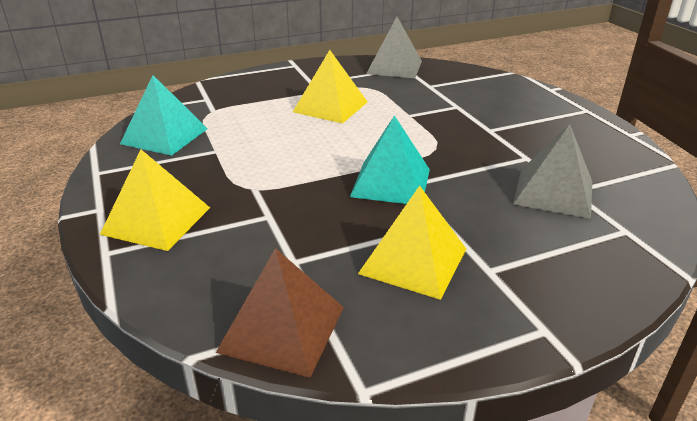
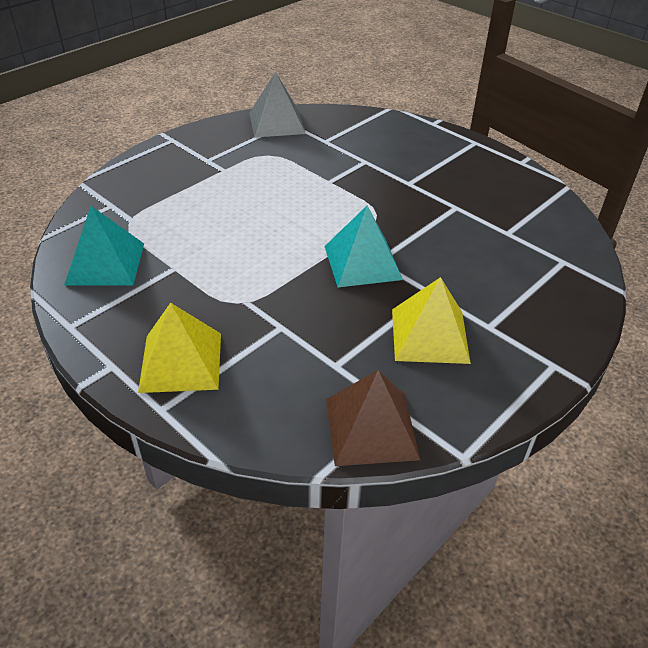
camera: 25 degrees left, 10 degrees up
yellow pyramid [293,50,367,124] -> none
grey pyramid [513,124,593,219] -> none

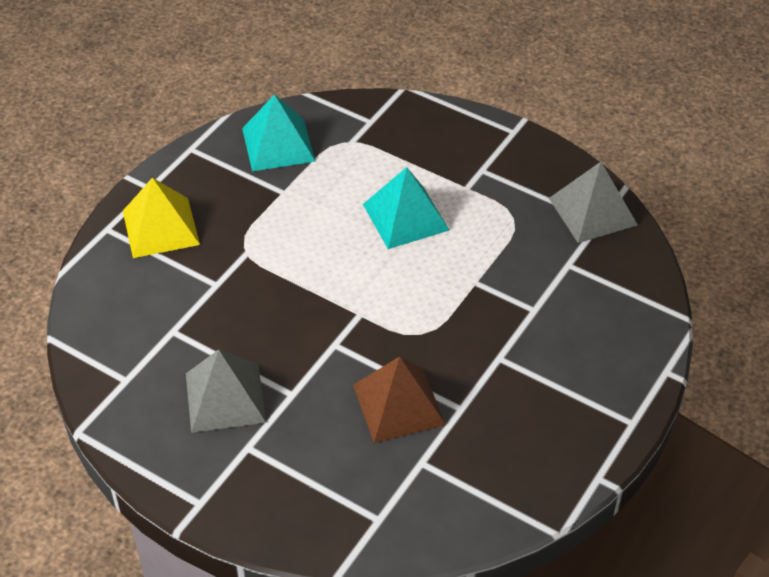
camera: 80 degrees right, 5 degrees up
turquoise pyramid [324,206,403,287] -> turquoise pyramid moved to [363,167,449,249]
brown pyramid [326,370,420,466] -> brown pyramid moved to [353,356,446,443]
yellow pyramid [392,277,471,364] -> grey pyramid [186,349,266,433]

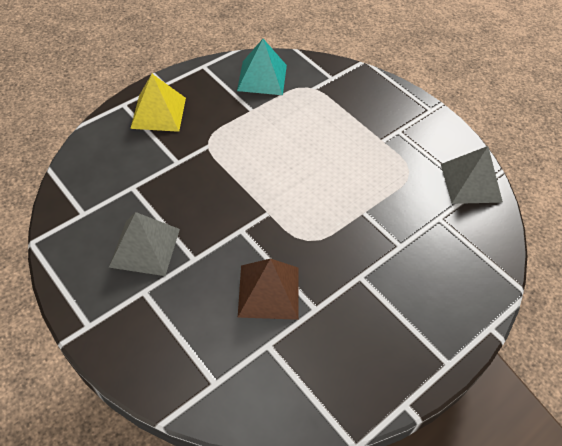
camera: 15 degrees right, 5 degrees up
turquoise pyramid [363,167,449,249] -> none

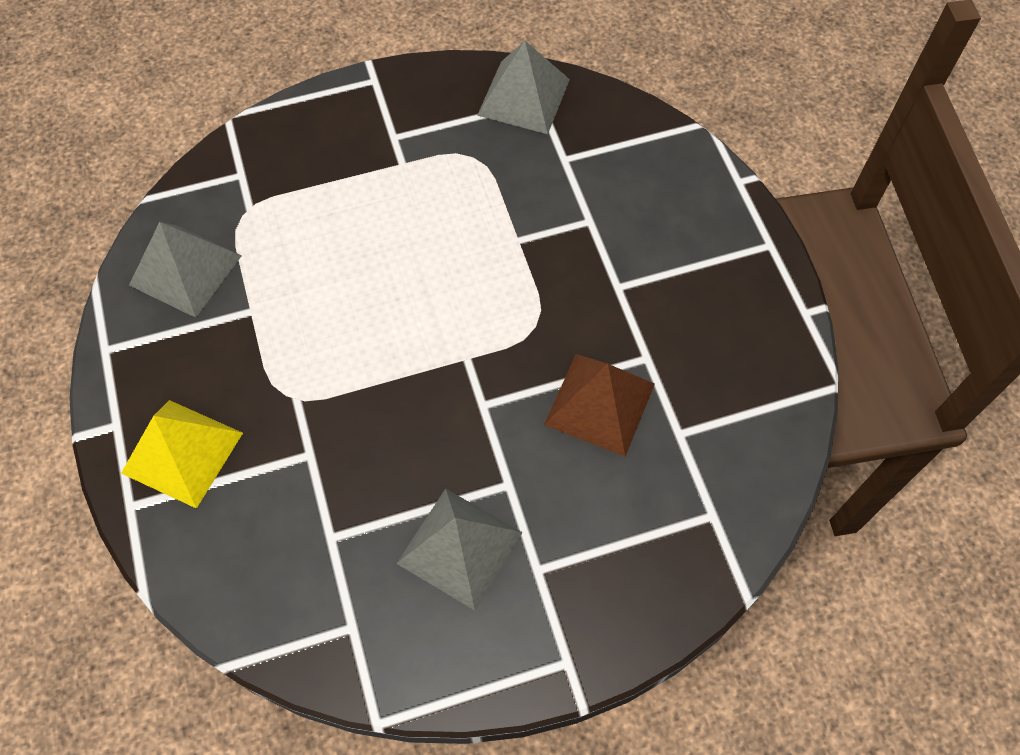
camera: 65 degrees left, 10 degrees up
turquoise pyramid [237,39,287,95] -> grey pyramid [129,222,242,318]

